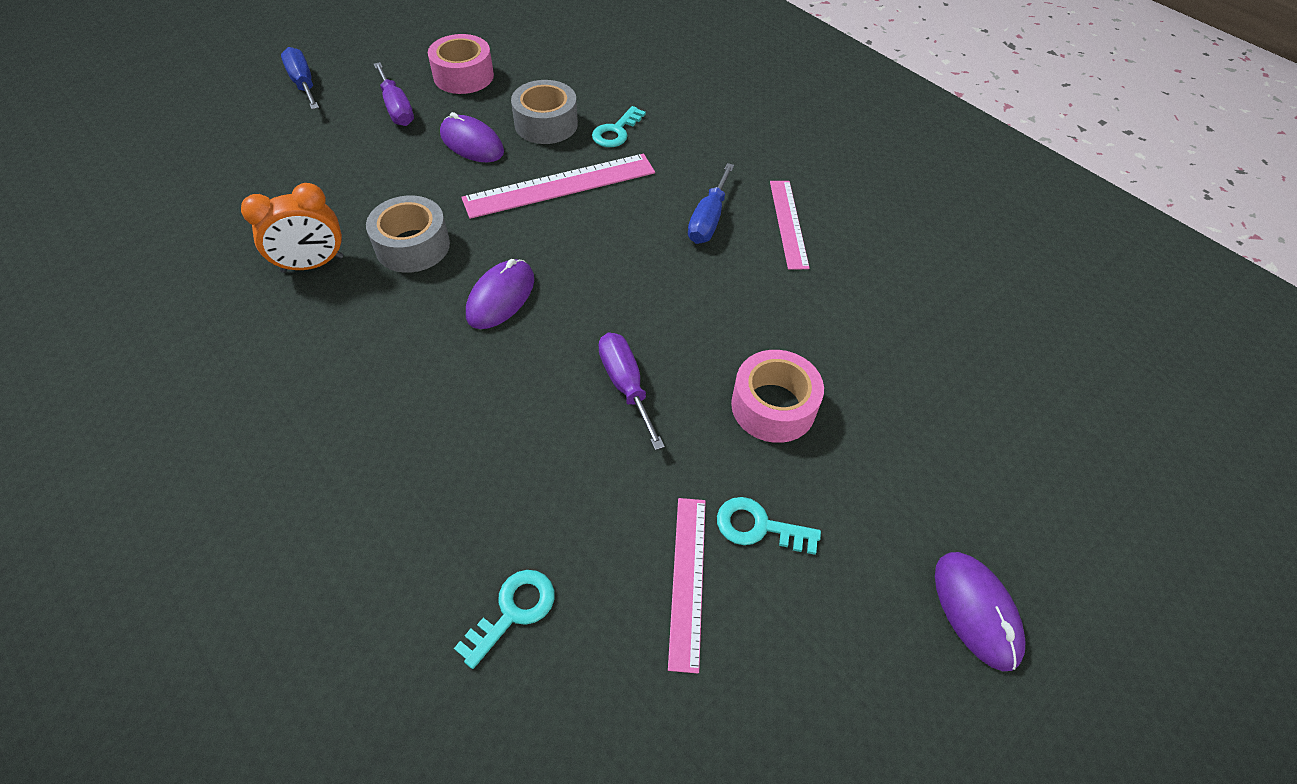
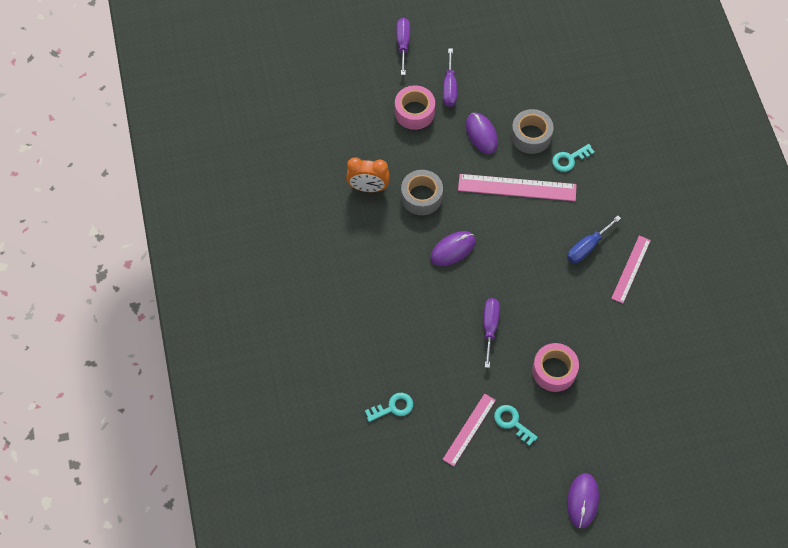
camera: 30 degrees right, 10 degrees up
blue screwdriver [281,47,319,110] -> purple screwdriver [396,18,410,75]
pink tape [428,34,494,94] -> pink tape moved to [395,85,435,130]

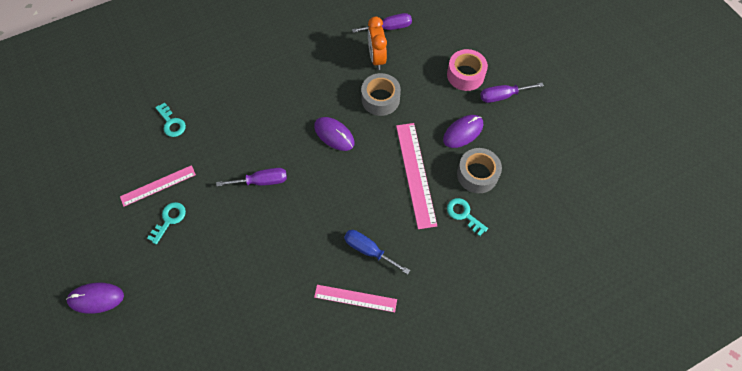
camera: 75 degrees right, 0 degrees up
purple screwdriver [396,18,410,75] -> purple screwdriver moved to [352,13,412,33]
pink ruler [442,394,496,466] -> pink ruler turned 45 degrees counterclockwise [120,165,196,207]
pink tape [532,343,579,392] -> none

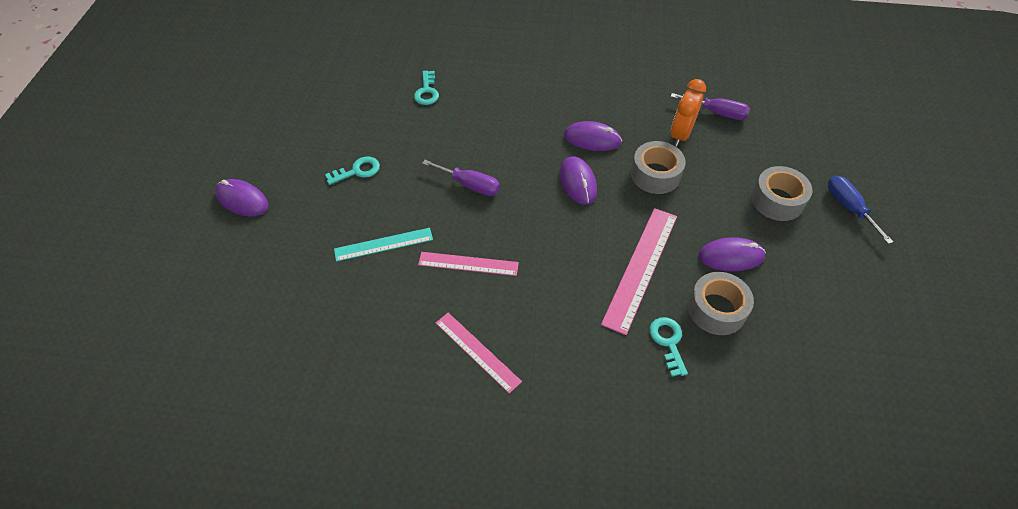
camera: 35 degrees right, 10 degrees down
pink ruler [120,165,196,207] -> pink ruler moved to [418,252,519,276]
blue screwdriver [344,230,410,275] -> blue screwdriver moved to [828,176,894,244]
pink tape [447,49,488,91] -> grey tape [751,166,813,221]
purple screwdriver [480,83,544,103] -> none
none -> turquoise ruler [334,228,433,262]
none -> purple mouse [564,121,622,151]

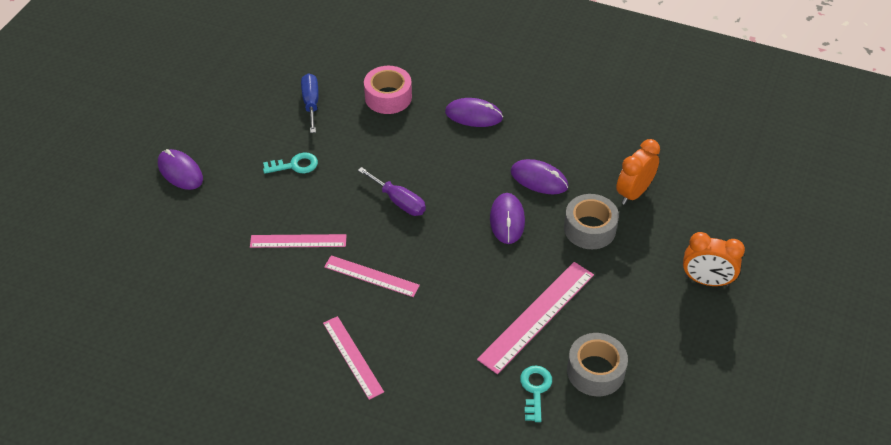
camera: 15 degrees right, 5 degrees down
turquoise ruler [334,228,433,262] -> pink ruler [250,234,347,248]
turquoise key [414,71,439,105] -> pink tape [364,66,412,114]
purple screwdriver [671,93,750,120] -> none
purple mouse [698,237,766,271] -> purple mouse moved to [445,98,503,127]
grey tape [751,166,813,221] -> orange clock [683,232,745,286]
blue screwdriver [828,176,894,244] -> blue screwdriver moved to [301,73,319,133]

